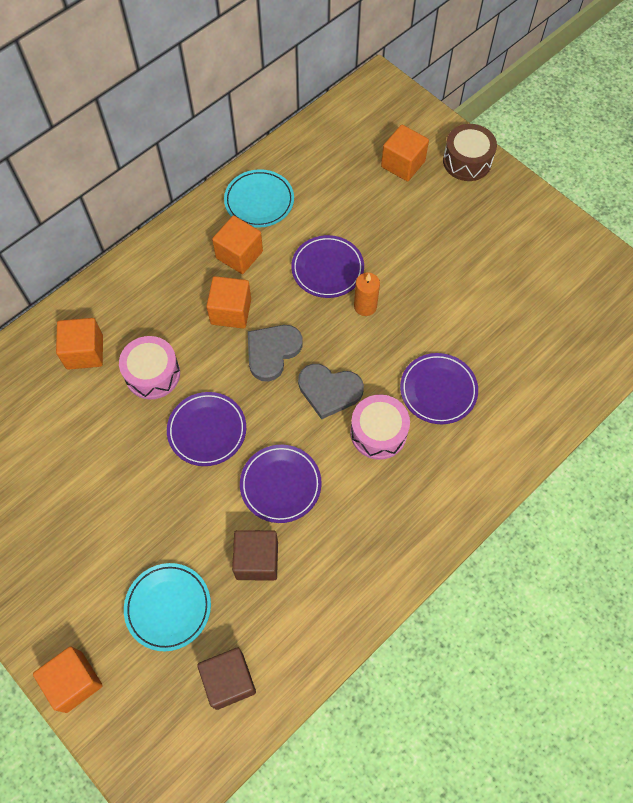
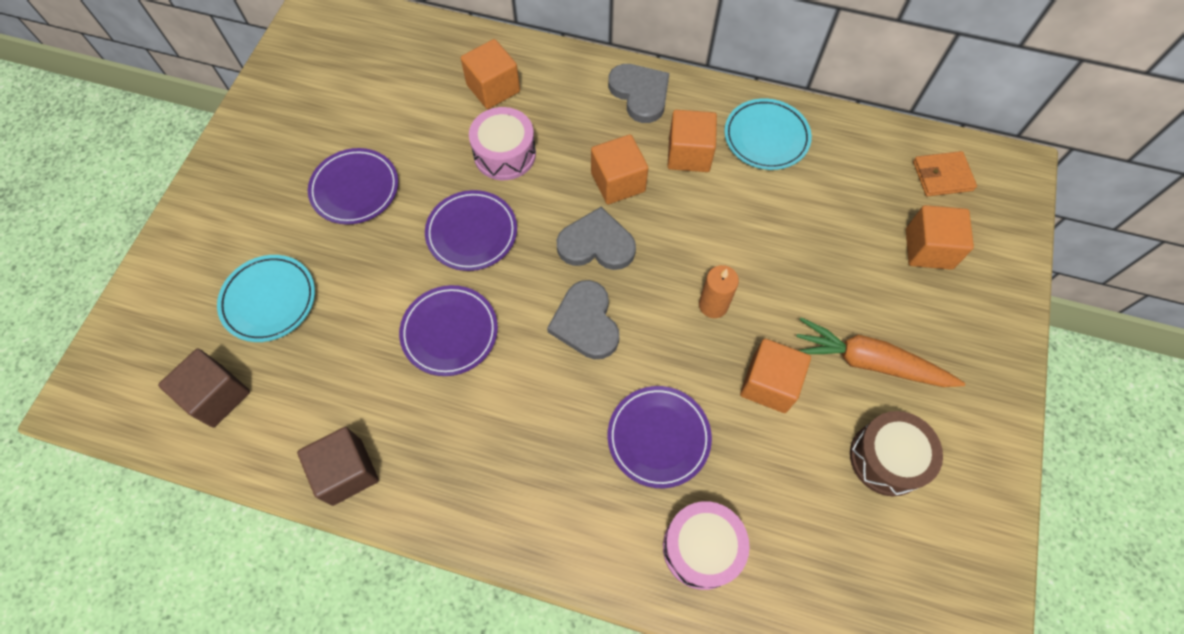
camera: 60 degrees right, 0 degrees up
orange cube [33,646,102,713] -> orange cube moved to [740,339,811,413]
brown cube [232,530,278,581] -> brown cube moved to [297,427,379,506]
purple plate [291,235,364,298] -> purple plate moved to [308,148,398,225]
pink drum [350,394,410,460] -> pink drum moved to [663,501,750,590]
brown drum [443,124,497,181] -> brown drum moved to [850,411,943,496]
none -> grey heart [608,64,669,123]
none -> orange carrot [796,317,965,387]
none -> orange wallet [913,151,977,197]

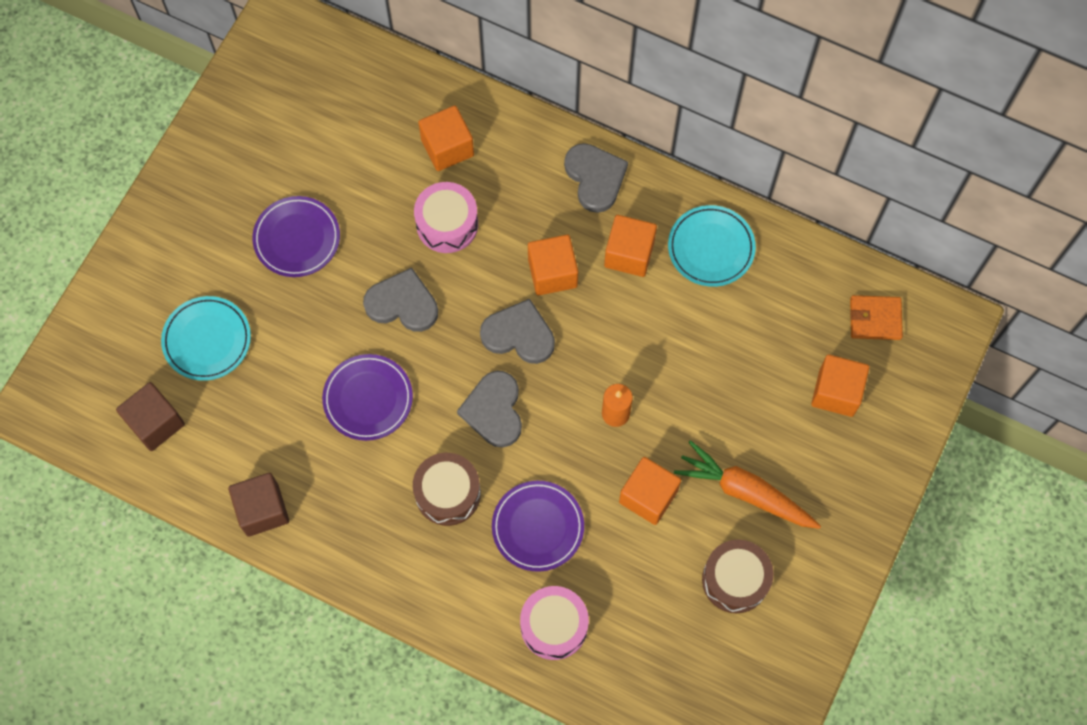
camera: 10 degrees right, 5 degrees up
purple plate [425,190,517,271] -> grey heart [363,267,438,332]
none -> brown drum [413,453,481,526]

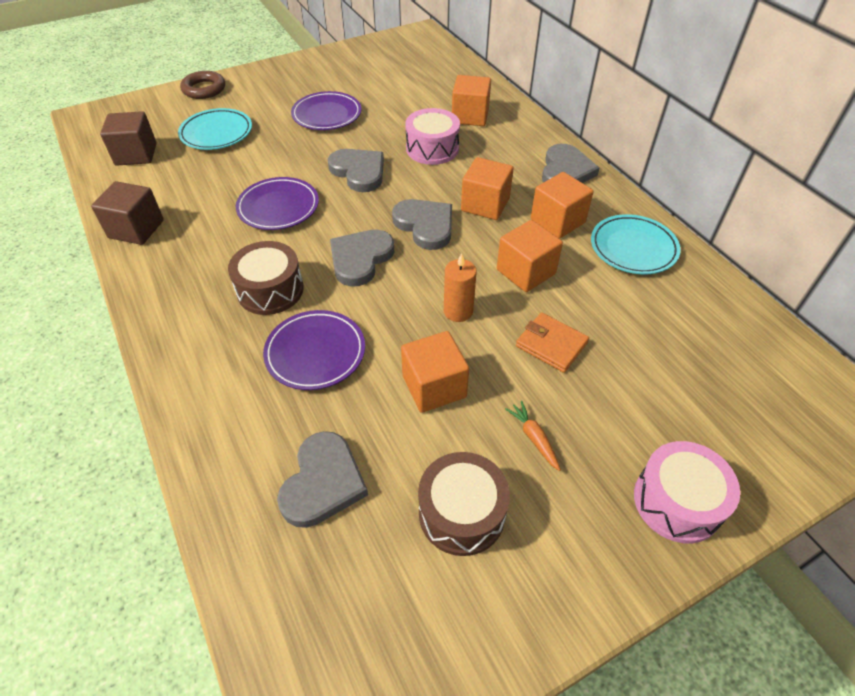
camera: 35 degrees right, 20 degrees down
pink drum [520,586,589,660] -> pink drum moved to [634,441,740,543]
orange carrot [674,440,821,529] -> orange carrot [505,401,561,471], size x0.45
orange cube [811,354,869,417] -> orange cube moved to [497,220,563,292]
orange wallet [850,295,903,340] -> orange wallet moved to [516,312,589,373]
none -> brown ring [180,71,225,99]
none -> grey heart [277,431,368,528]

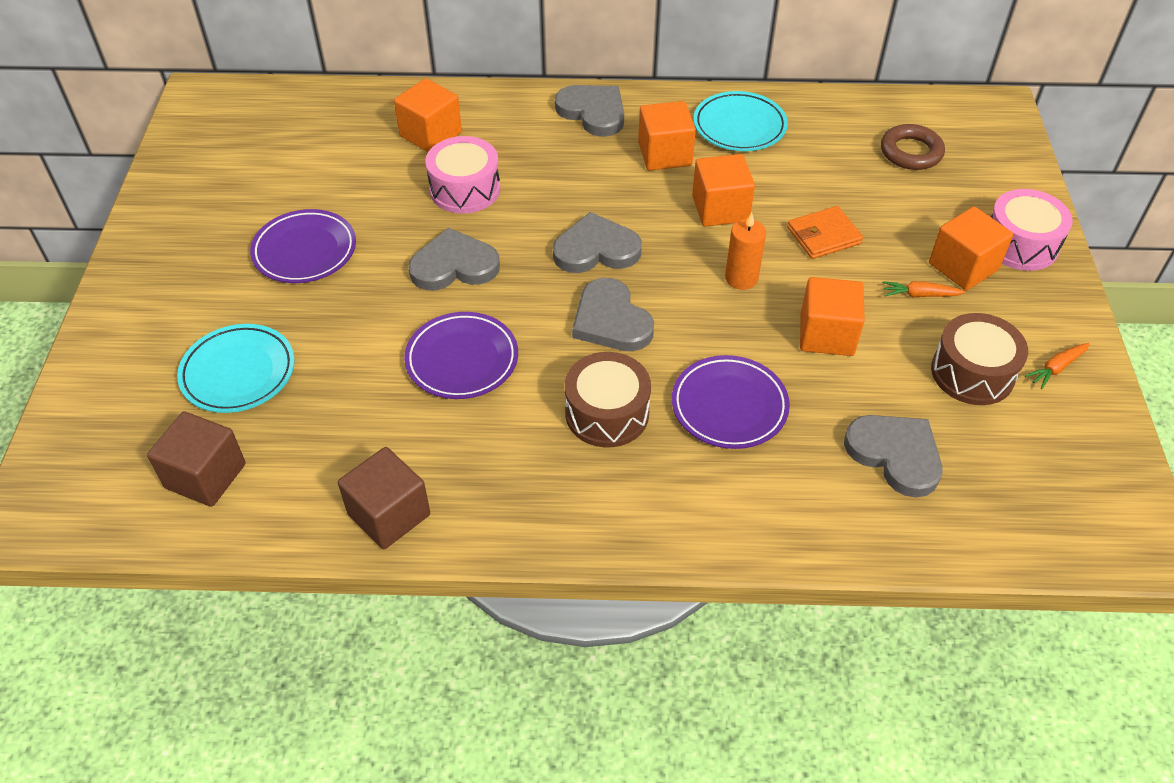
camera: 60 degrees left, 0 degrees up
brown ring [180,71,225,99] -> brown ring moved to [881,124,945,170]
orange cube [461,157,514,220] -> orange cube moved to [929,207,1013,290]
none -> orange carrot [1025,343,1090,389]

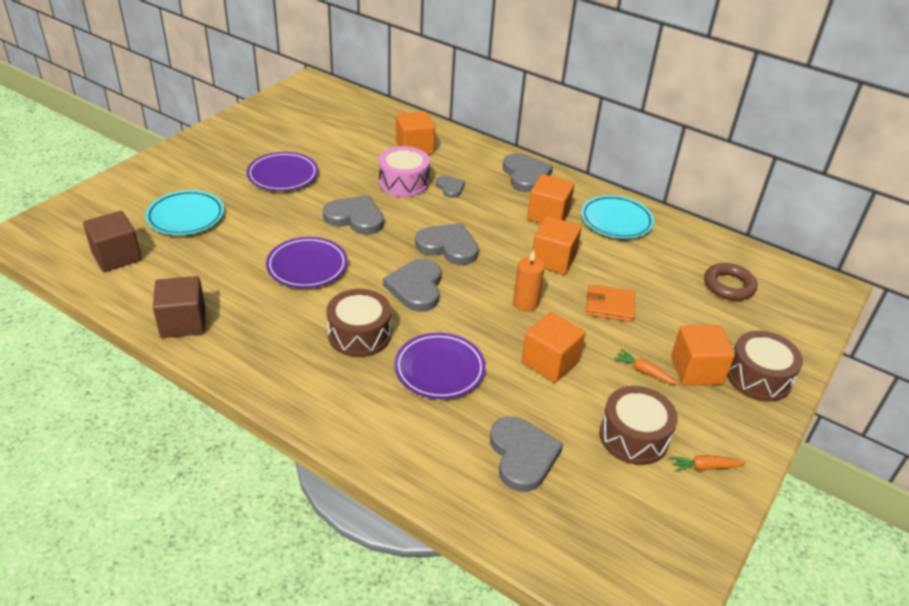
camera: 30 degrees right, 10 degrees down
pink drum [991,189,1073,271] -> brown drum [727,331,803,402]
none -> grey heart [436,176,465,198]

